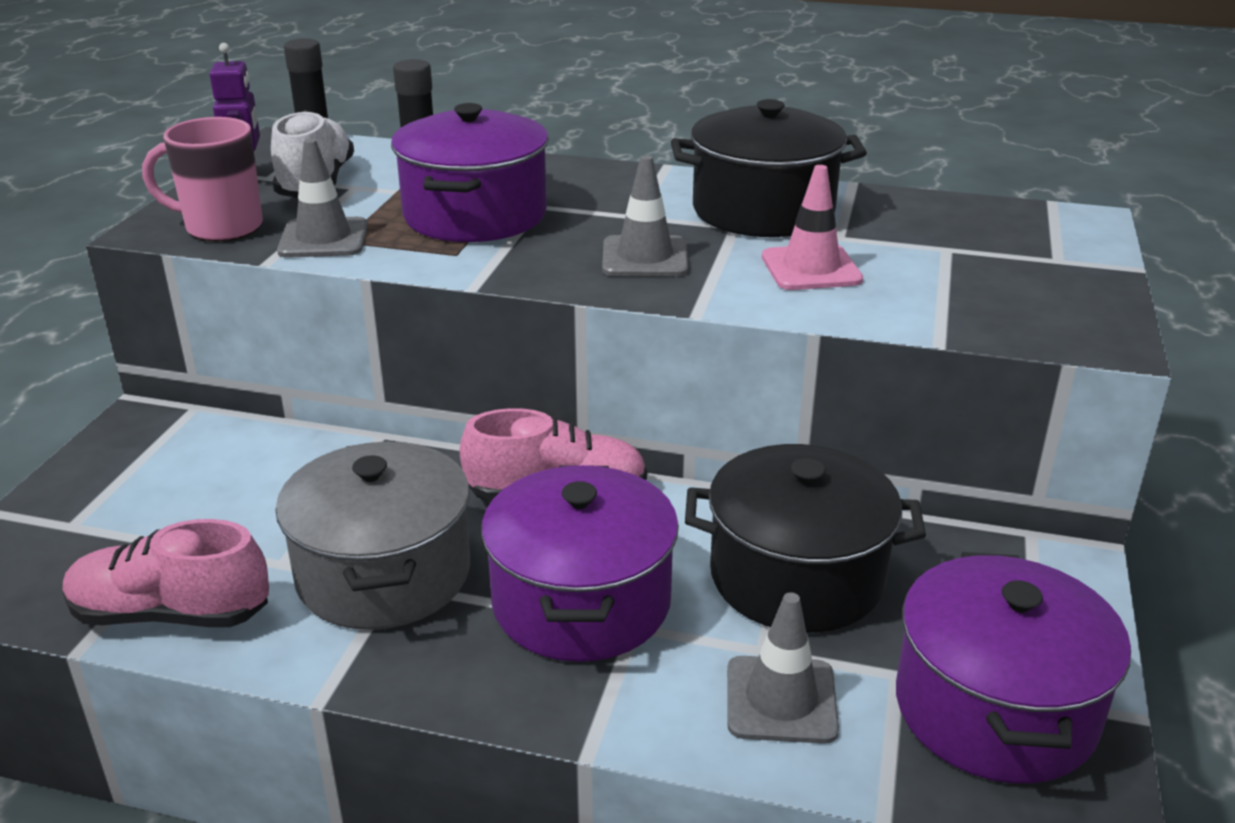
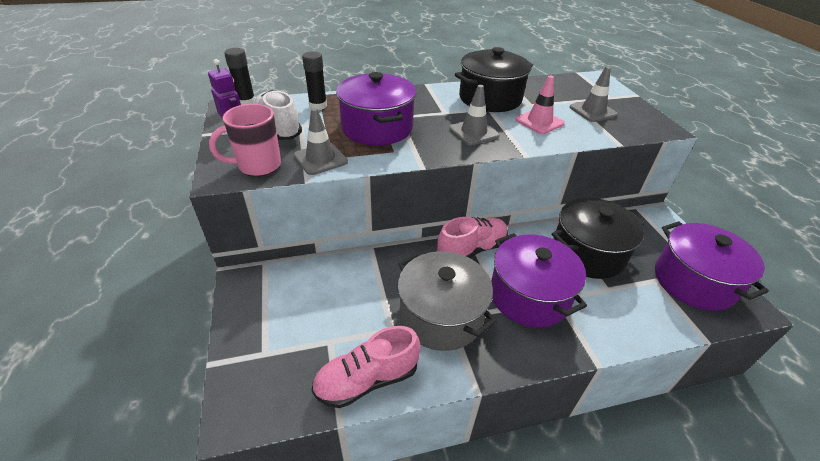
camera: 30 degrees left, 10 degrees up
grey traffic cone [727,592,839,744] -> grey traffic cone moved to [570,67,618,122]

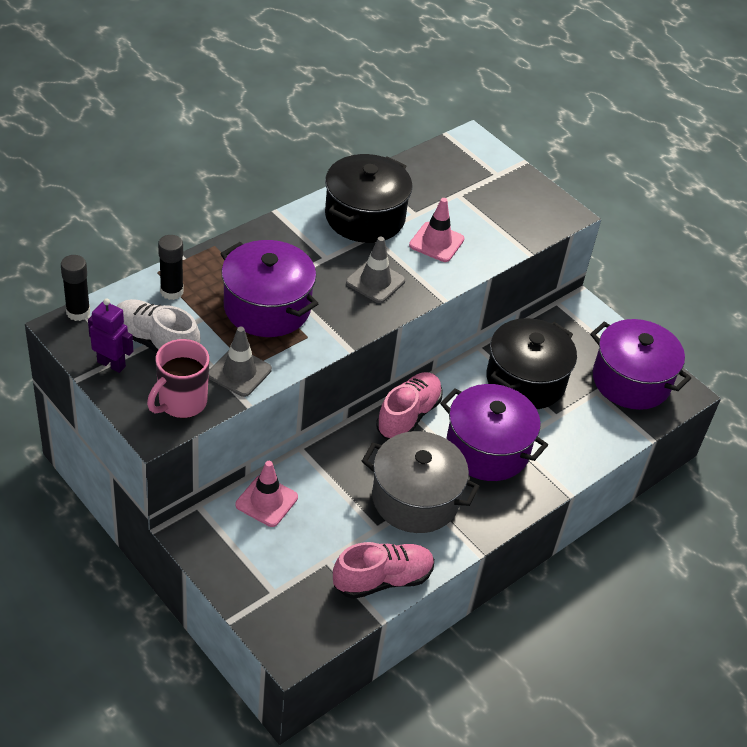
camera: 30 degrees left, 5 degrees up
pink shoe [312,326,421,408] -> pink shoe turned 150 degrees counterclockwise [333,542,434,599]
grey traffic cone [570,67,618,122] -> none
none -> pink traffic cone [235,461,298,527]

